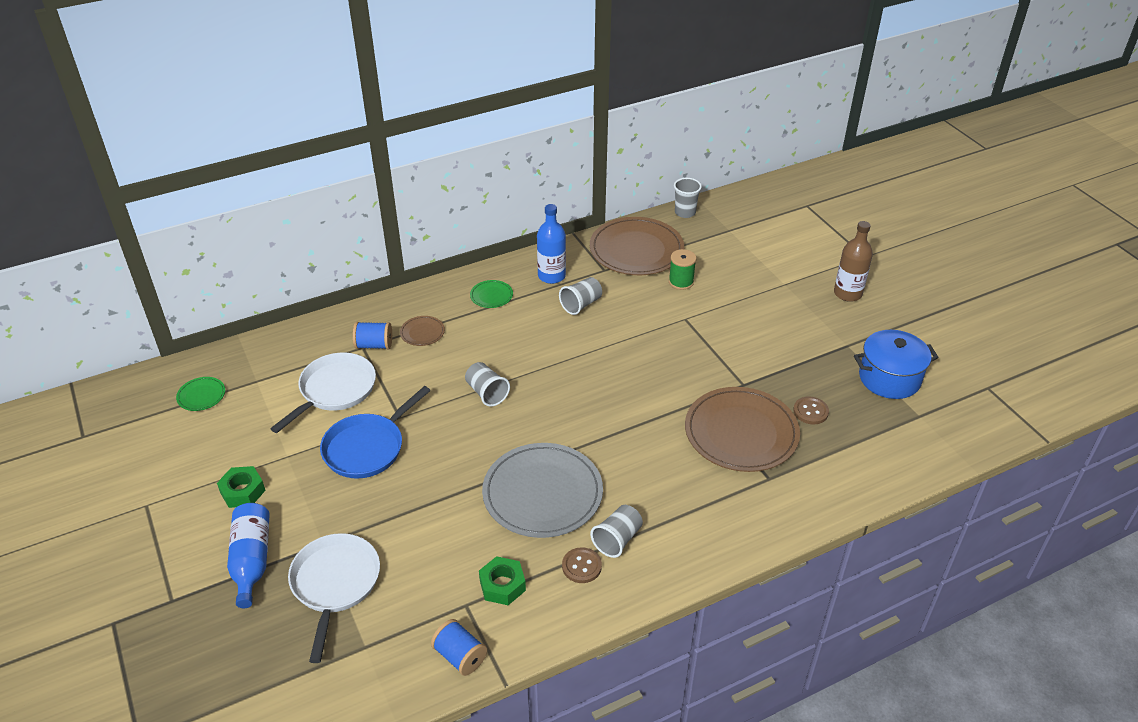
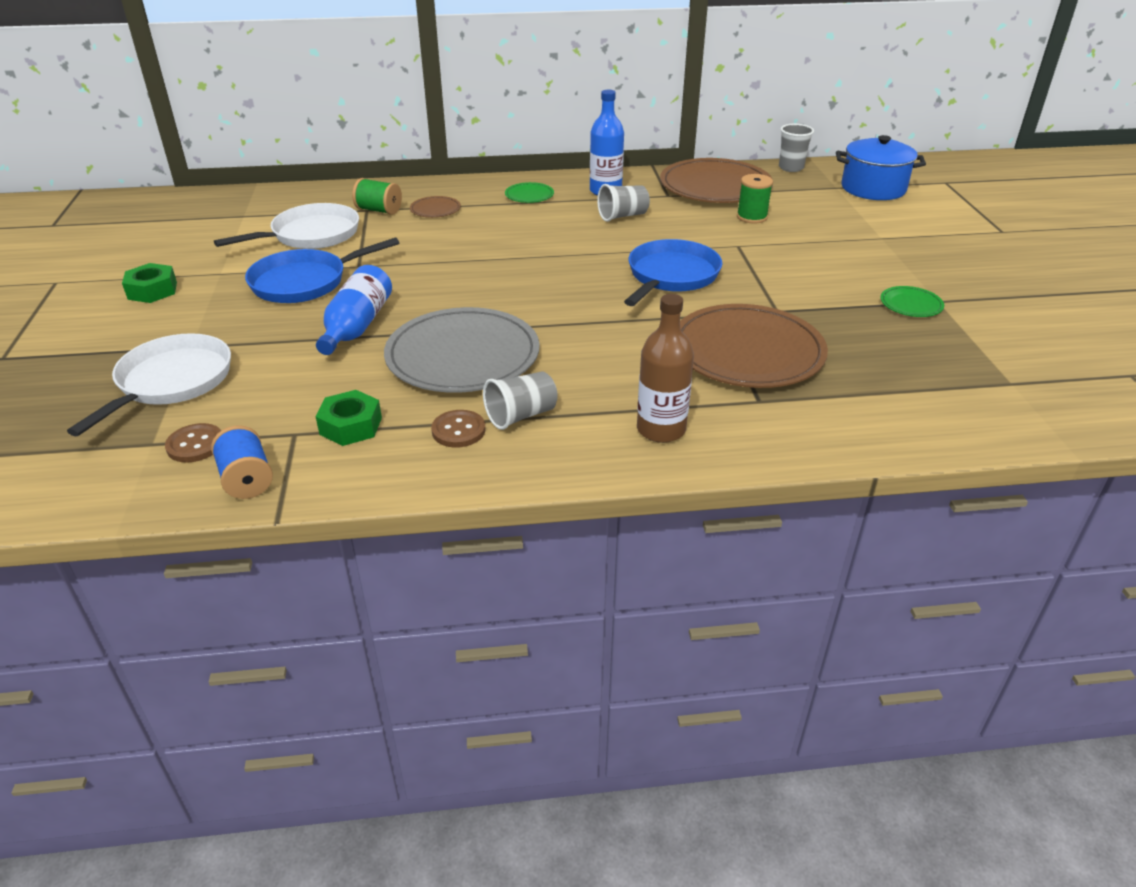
camera: 20 degrees right, 5 degrees down
green plate [176,377,225,411] -> green plate moved to [880,286,944,317]
blue bottle [227,503,270,608] -> blue bottle moved to [316,265,392,355]
blue spool [353,322,392,349] -> green spool [352,178,402,215]
grey cup [465,362,510,407] -> none
brown button [793,396,829,424] -> brown button moved to [165,423,221,463]
brown bottle [834,221,873,302] -> brown bottle moved to [637,294,694,443]
blue pot [854,330,939,399] -> blue pot moved to [836,135,926,200]
none -> blue pan [624,239,723,306]

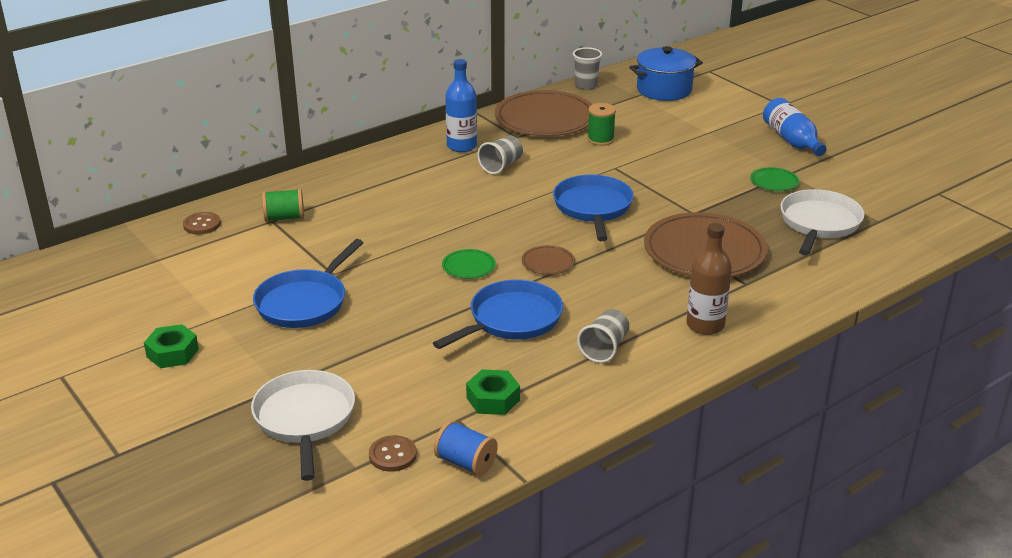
camera: 30 degrees left, 5 degrees down
white pan [214,203,359,249] -> white pan moved to [780,189,865,255]
blue bottle [316,265,392,355] -> blue bottle moved to [763,98,827,156]
grey plate [384,307,539,393] -> blue pan [433,280,563,349]
brown plate [410,196,461,218] -> brown plate moved to [521,245,575,275]
brown button [431,410,485,448] -> brown button moved to [183,212,221,235]
green plate [505,182,554,203] -> green plate moved to [442,249,496,279]

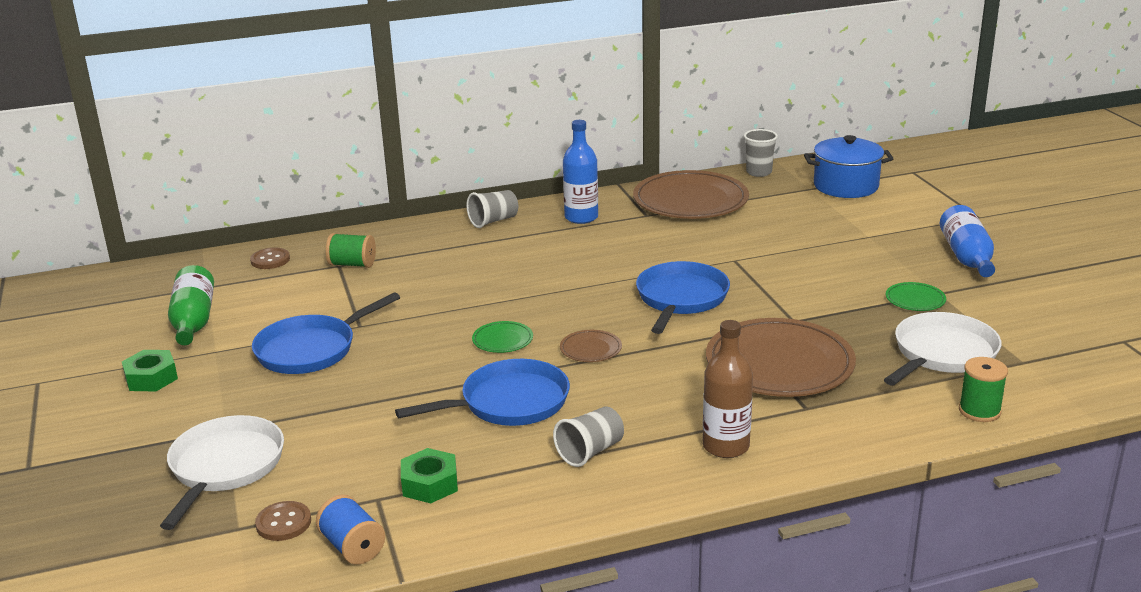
camera: 20 degrees right, 5 degrees down
grey cup [477,136,523,174] -> grey cup moved to [466,190,518,228]
green spool [587,103,616,146] -> green spool moved to [959,357,1008,422]
none -> green bottle [168,265,214,345]

